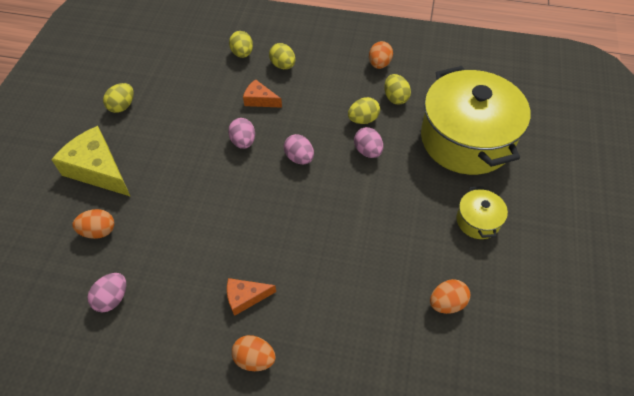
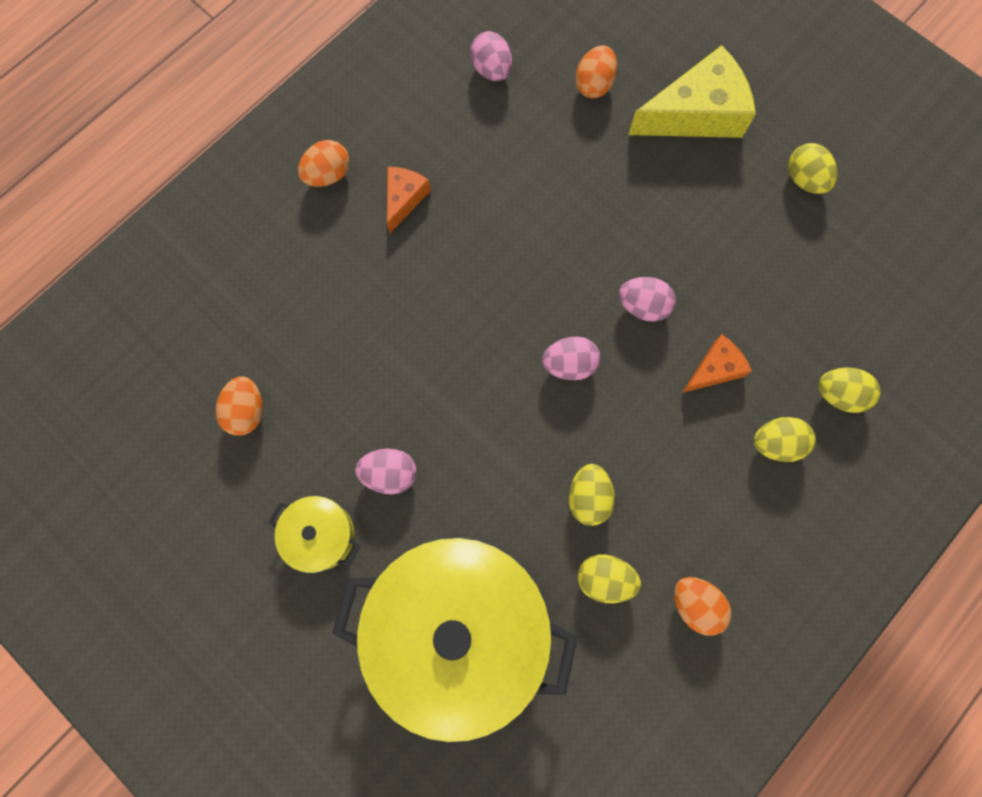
camera: 120 degrees right, 20 degrees up
pink egg [354,127,383,158] -> pink egg moved to [355,448,417,494]

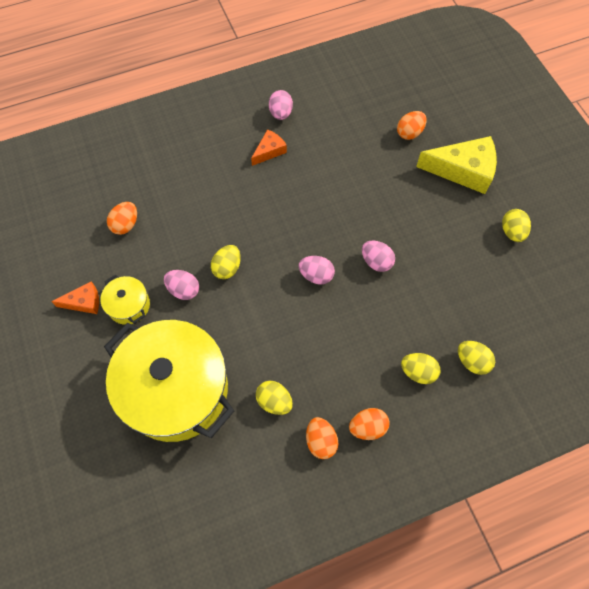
camera: 25 degrees right, 10 degrees down
orange egg [298,140,350,187] -> orange egg moved to [349,408,390,440]
pink egg [470,31,512,81] -> pink egg moved to [269,90,293,120]
yellow egg [569,464,615,526] -> yellow egg moved to [211,245,241,279]
orange cheese [682,334,752,393] -> orange cheese moved to [51,281,99,314]

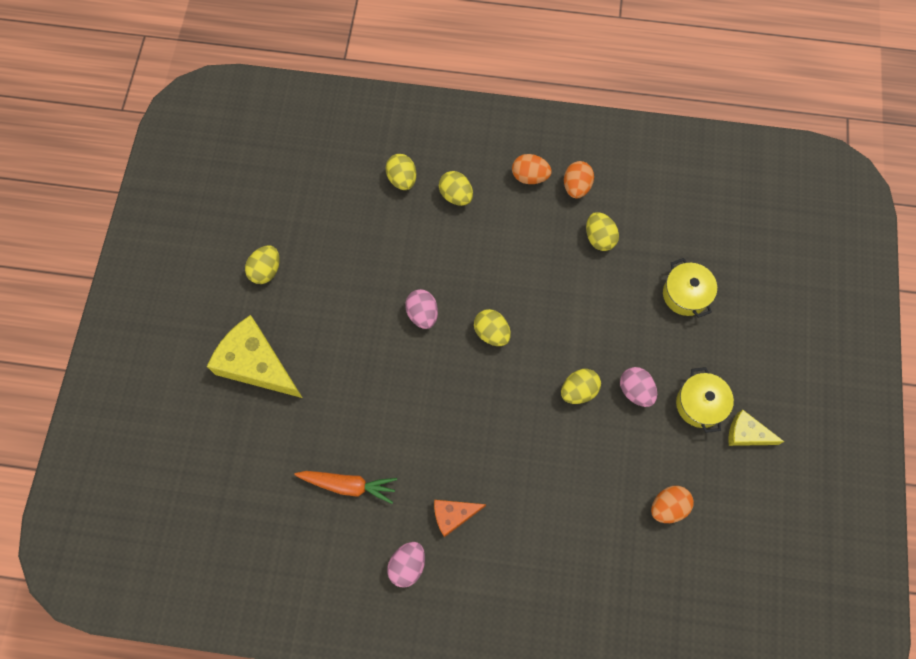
camera: 150 degrees left, 5 degrees up
orange cheese [51,281,99,314] -> yellow cheese [728,409,784,446]
yellow pot [104,320,234,442] -> yellow pot [663,258,717,318], size x0.43
pink egg [298,256,335,285] -> yellow egg [474,309,511,346]
orange egg [397,111,427,140] -> none
none -> orange carrot [294,471,397,504]

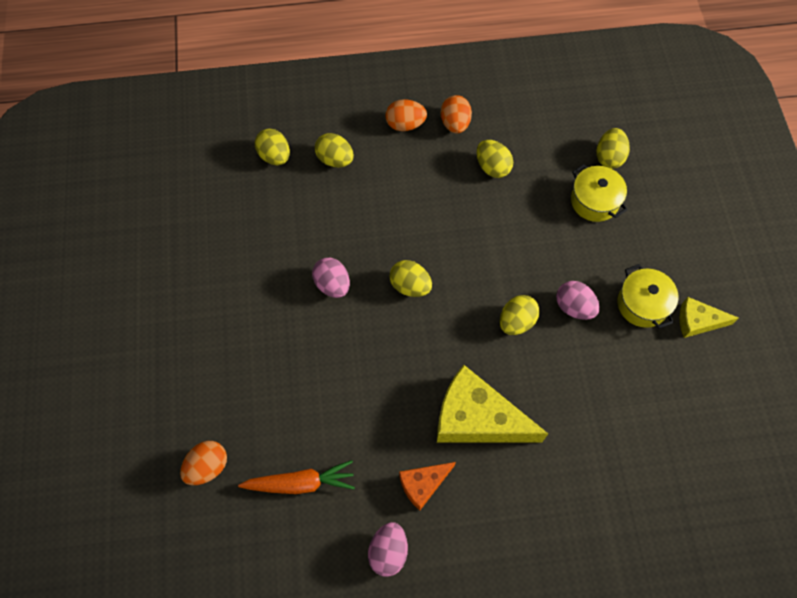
camera: 15 degrees left, 5 degrees down
yellow cheese [207,315,303,398] -> yellow cheese moved to [437,365,548,442]
yellow egg [245,245,279,284] -> yellow egg moved to [597,128,630,169]
orange egg [651,486,694,523] -> orange egg moved to [180,441,227,485]

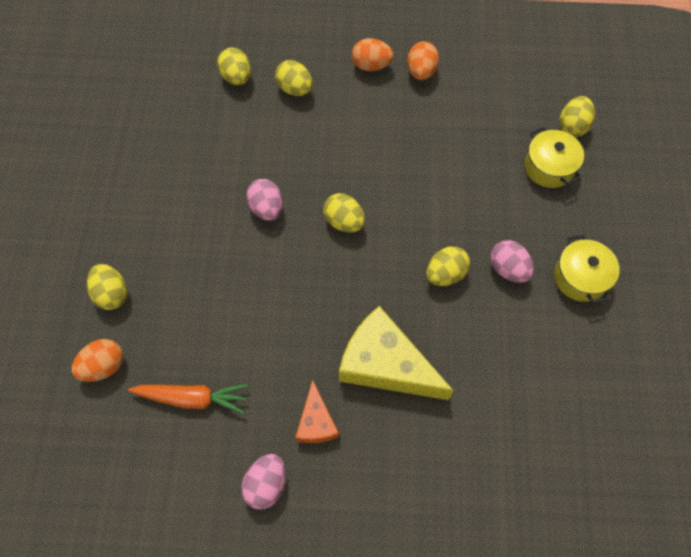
camera: 10 degrees right, 0 degrees up
orange cheese [399,462,456,510] -> orange cheese turned 75 degrees counterclockwise [295,380,339,443]
yellow egg [477,140,513,178] -> yellow egg moved to [87,264,128,310]
yellow cheese [680,297,739,338] -> none

